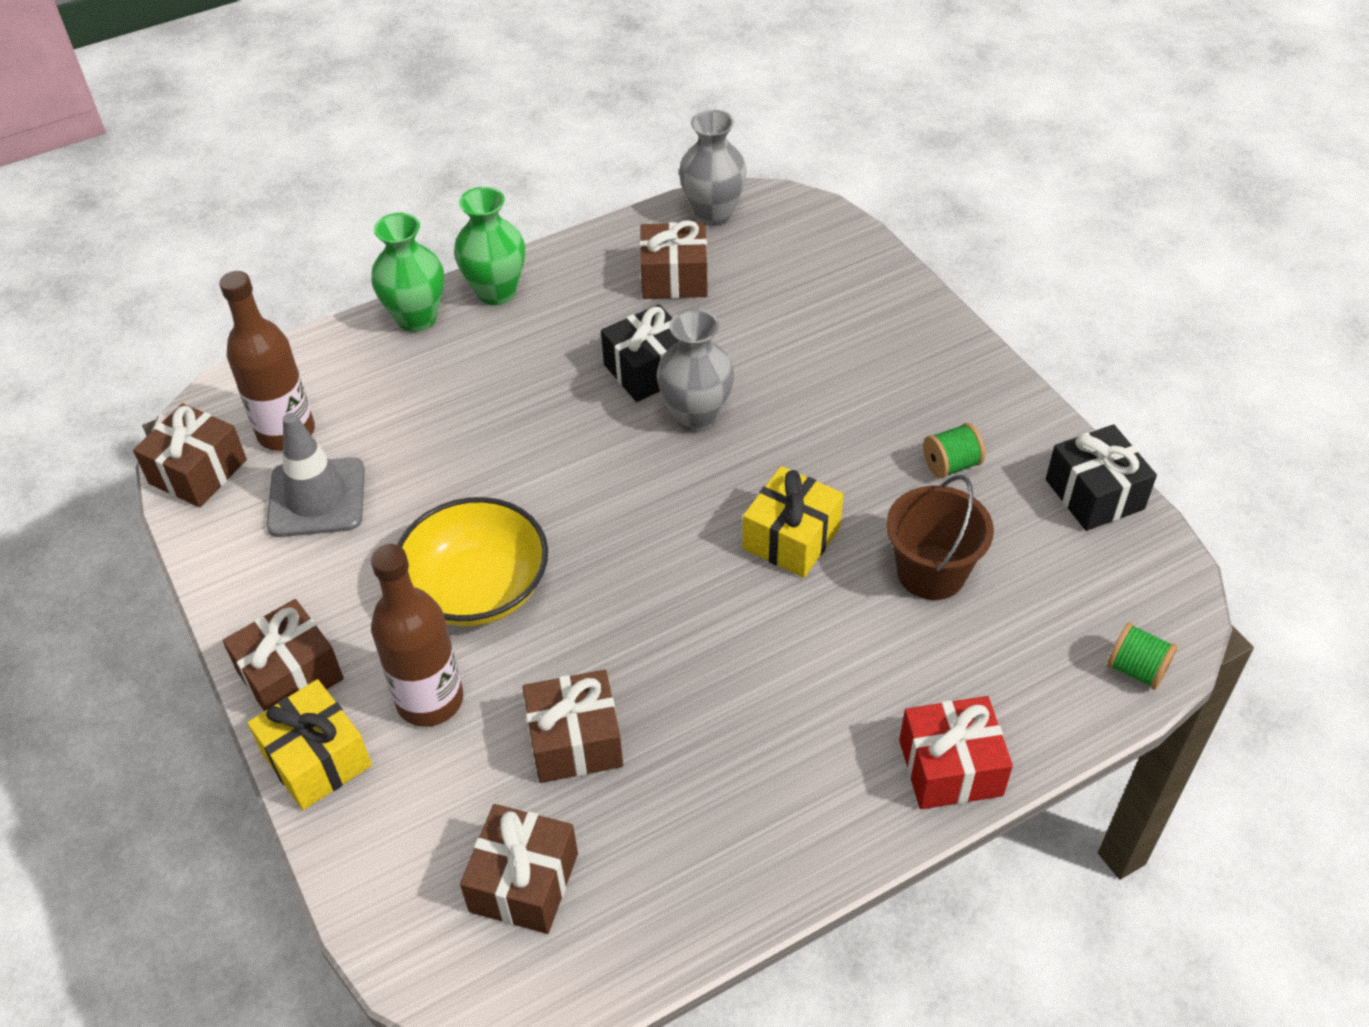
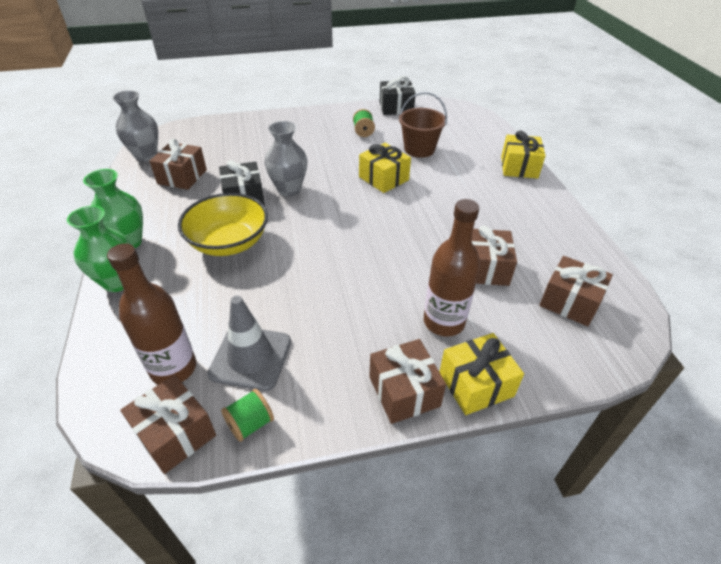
camera: 75 degrees left, 5 degrees down
yellow bowl [397,497,548,626] -> yellow bowl moved to [178,193,268,256]
red gift [899,696,1013,809] -> yellow gift [501,130,545,179]
green spool [1107,623,1177,690] -> green spool moved to [221,389,274,442]

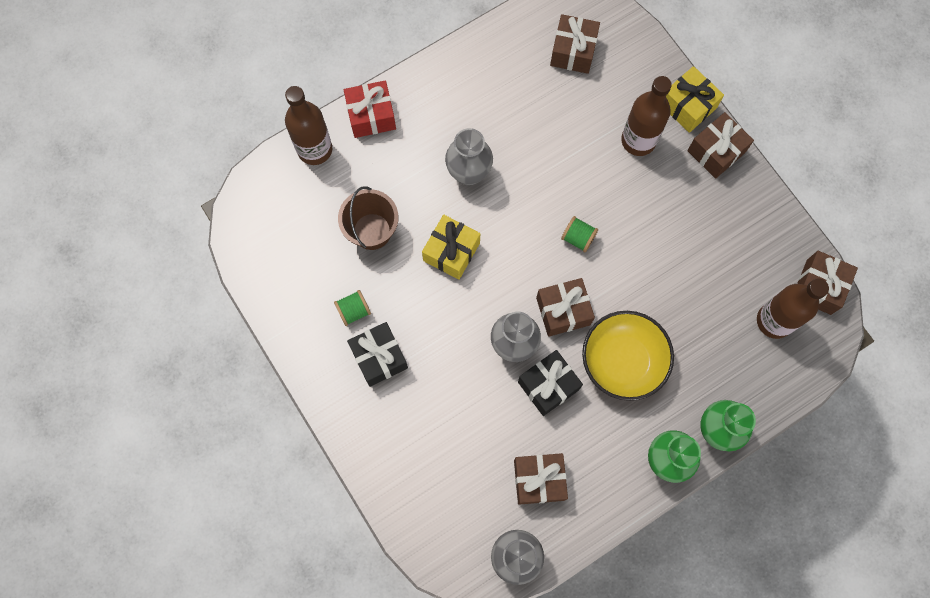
camera: 110 degrees left, 30 degrees up
grey traffic cone [207,296,291,391] -> none
green spool [221,389,274,442] -> green spool moved to [561,216,598,252]
black gift [380,76,416,115] -> black gift moved to [347,322,408,387]
brown gift [472,226,517,286] -> brown gift moved to [536,278,595,337]
yellow gift [501,130,545,179] -> red gift [344,80,396,138]
none -> brown bottle [285,86,332,165]
none -> grey vase [445,128,493,186]

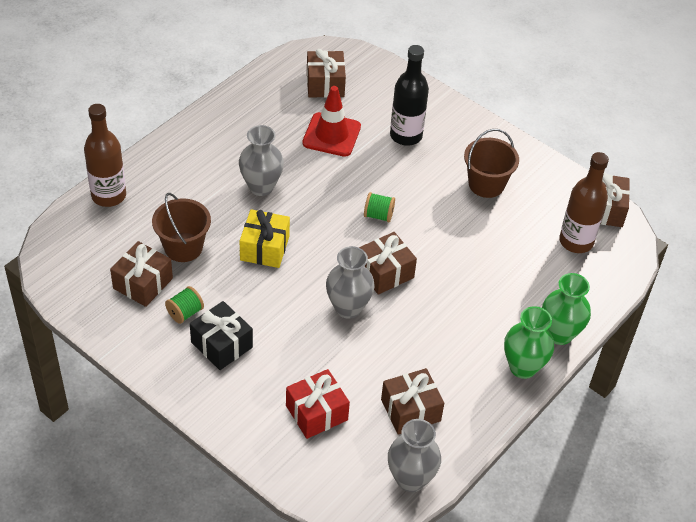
camera: 20 degrees left, 25 degrees down
red gift [344,80,396,138] -> red gift moved to [286,369,350,439]
black gift [518,350,583,416] -> none
yellow bowl [582,311,674,401] -> none
brown bottle [621,76,672,156] -> black bottle [390,45,429,146]
yellow gift [666,66,724,133] -> none
brown gift [687,112,754,179] -> brown gift moved to [110,241,173,307]
none -> red traffic cone [302,86,361,157]
none -> brown bucket [464,129,519,198]

